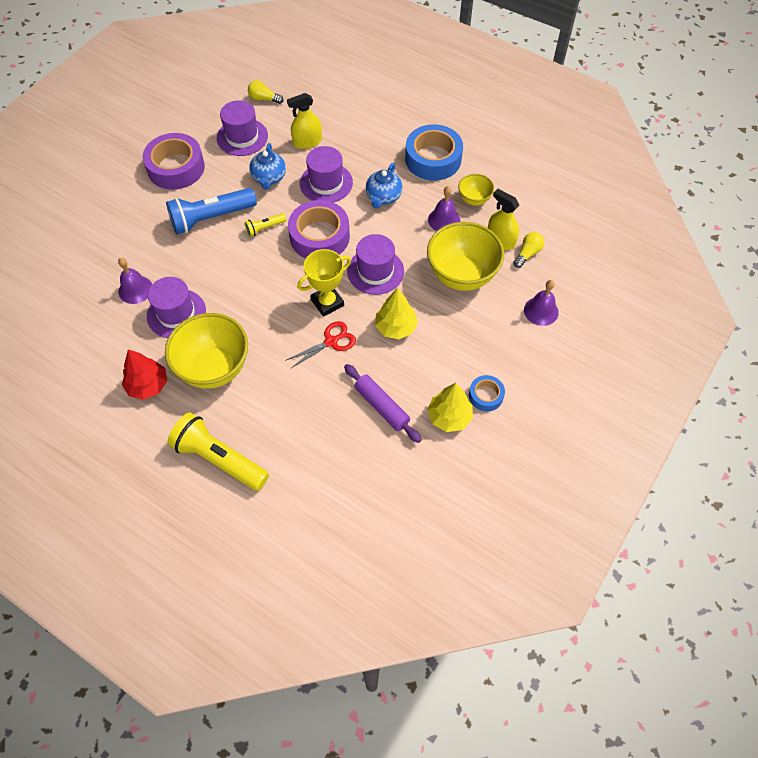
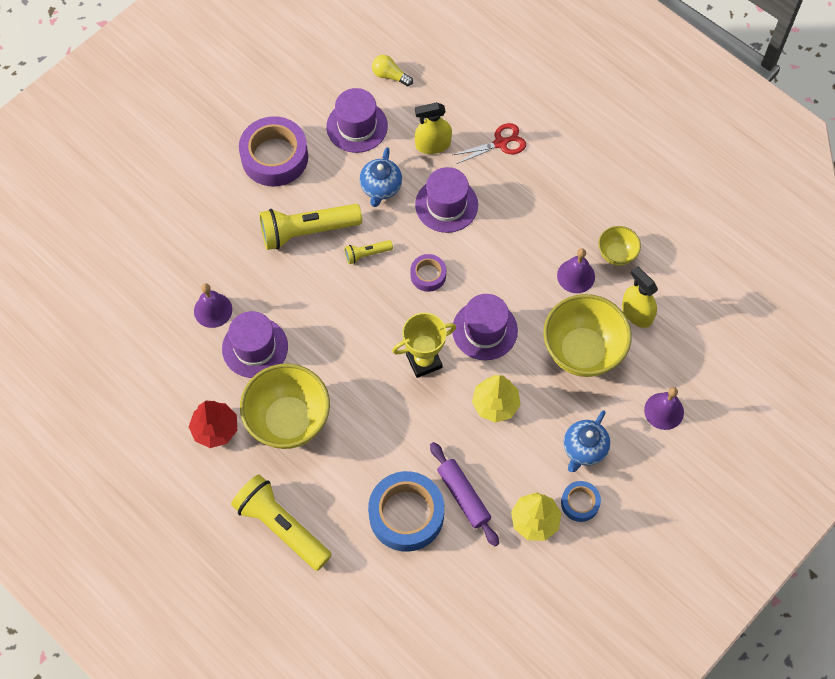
camera: 10 degrees right, 5 degrees up
blue flashlight [166,188,257,234] -> yellow flashlight [260,204,362,250]
red scissors [285,321,356,369] -> red scissors moved to [453,123,526,164]
purple tape [288,200,350,258] -> purple tape [410,254,446,292], size x0.51
blue teapot [366,163,402,208] -> blue teapot moved to [564,410,610,472]
blue tape [405,124,463,181] -> blue tape moved to [368,471,444,552]
yellow light bulb [513,232,544,268] -> none

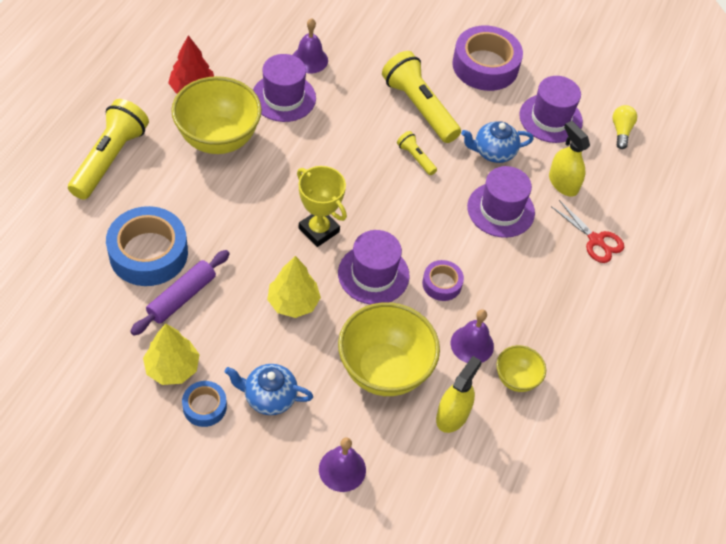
camera: 65 degrees right, 10 degrees down
purple tape [410,254,446,292] -> purple tape moved to [422,260,464,301]

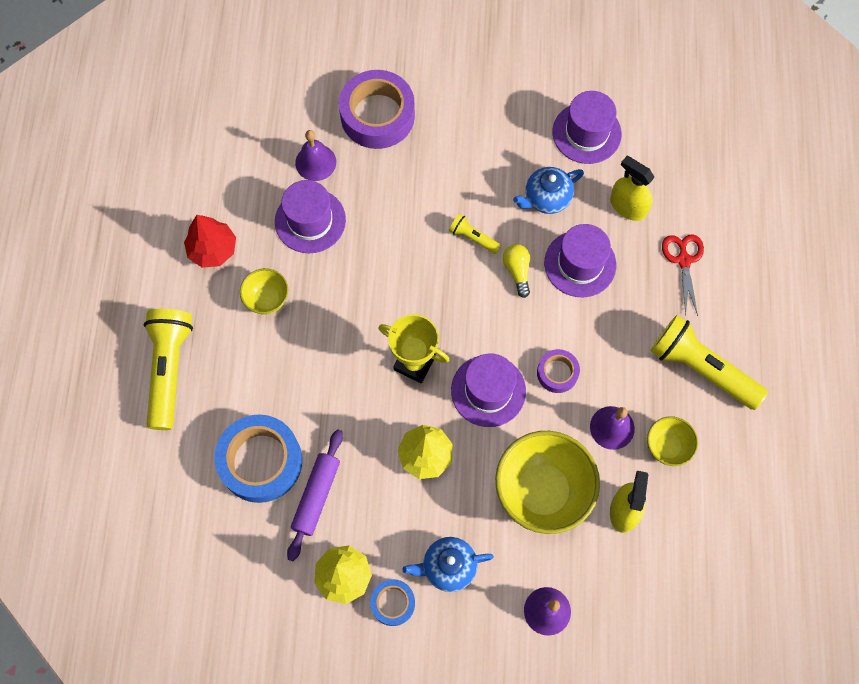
camera: 15 degrees left, 15 degrees up
yellow bowl [171,76,262,154] -> yellow bowl [240,268,288,315], size x0.50
yellow flashlight [382,51,461,143] -> yellow flashlight moved to [651,315,768,410]
purple tape [452,26,523,91] -> purple tape moved to [339,70,415,149]
red scissors [551,200,624,263] -> red scissors turned 120 degrees counterclockwise [662,234,704,316]
yellow light bulb [612,105,637,149] -> yellow light bulb moved to [503,244,530,298]

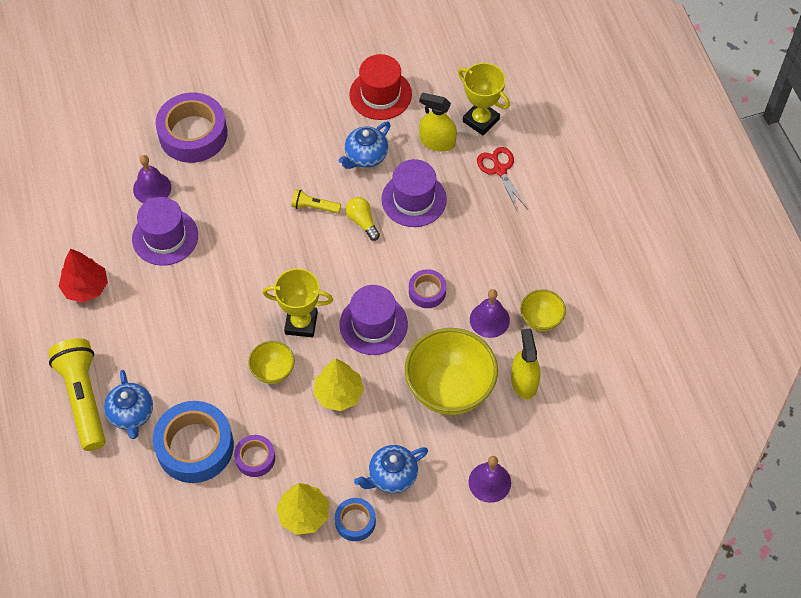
camera: 20 degrees left, 10 degrees down
yellow bowl [240,268,288,315] -> yellow bowl moved to [248,341,295,384]
purple rolling pin [287,429,343,561] -> purple tape [234,435,275,477]
purple hat [553,91,622,164] -> red hat [349,54,412,120]
yellow flashlight [651,315,768,410] -> none
none -> blue teapot [104,370,153,439]
none -> yellow trophy [458,63,510,135]

